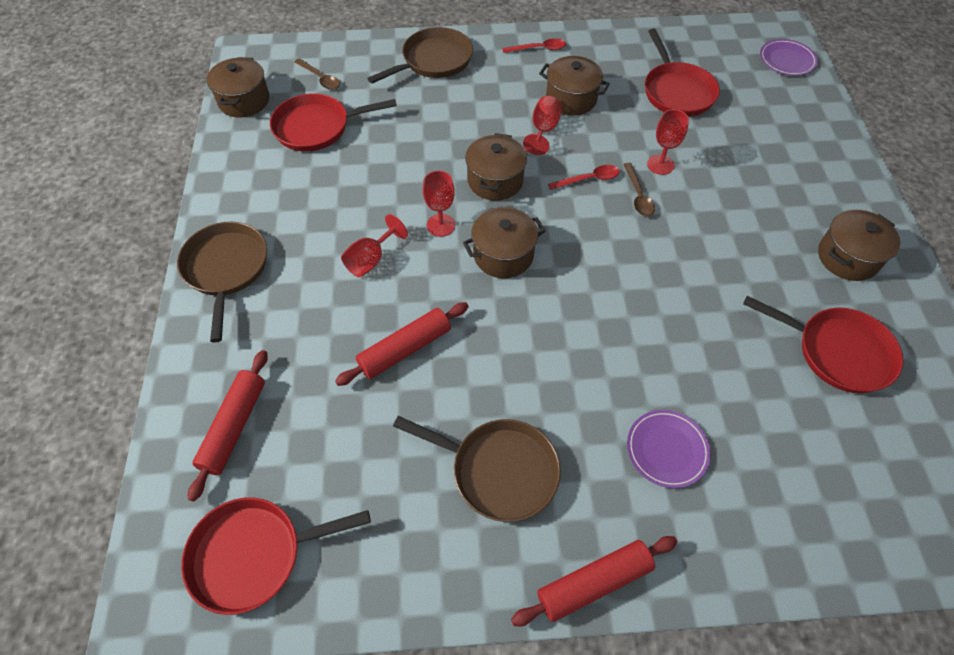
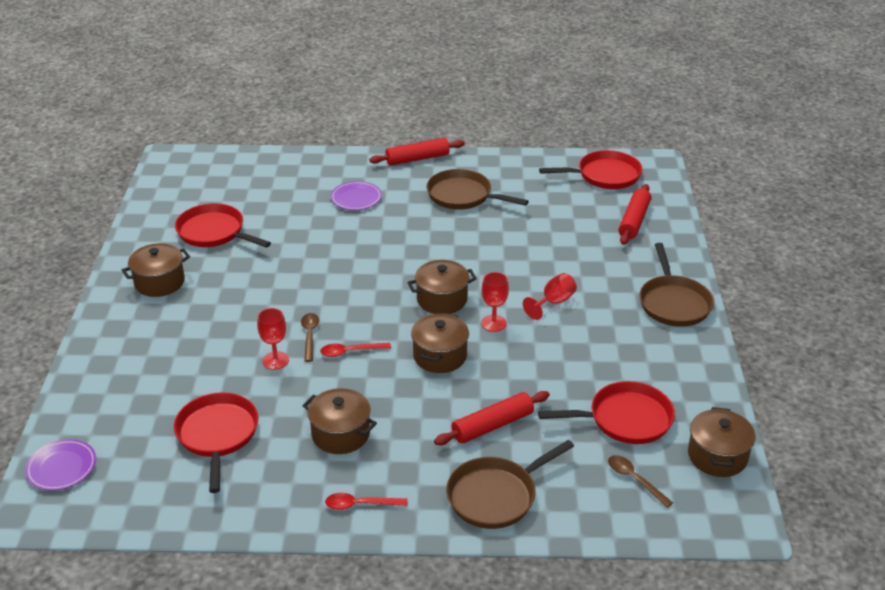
camera: 175 degrees left, 20 degrees down
red rolling pin [335,302,469,386] -> red rolling pin moved to [434,391,550,445]
red goblet [523,96,562,155] -> none

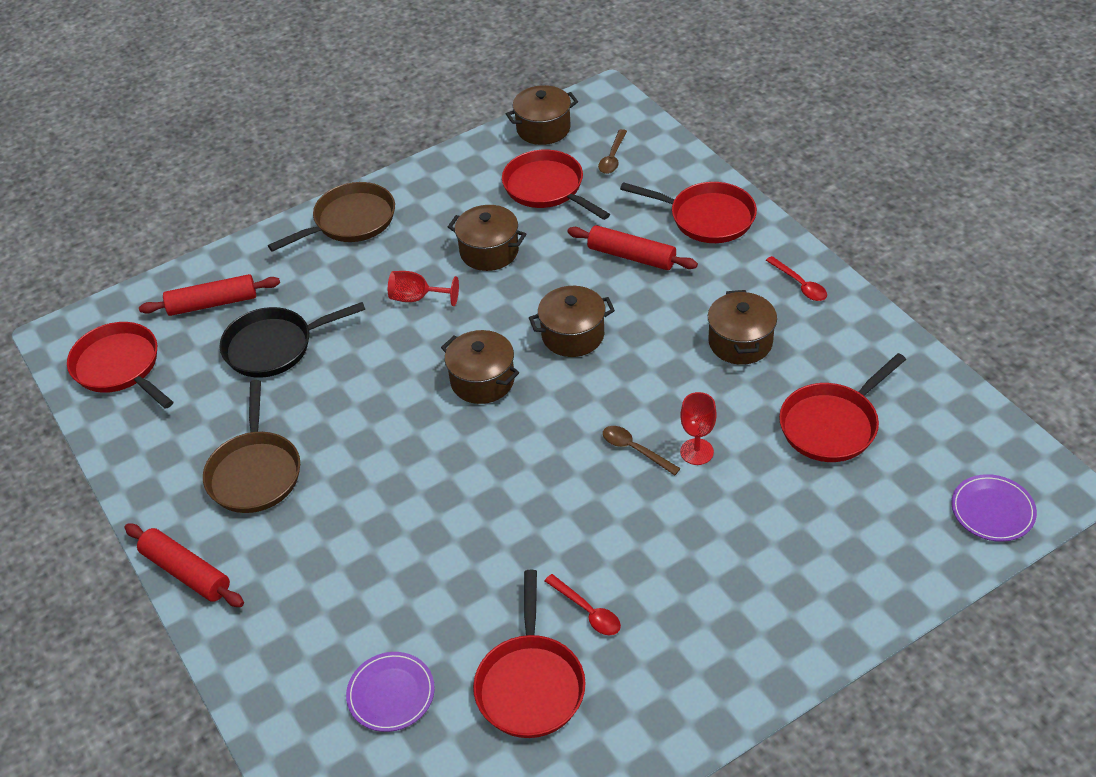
camera: 120 degrees left, 10 degrees up
brown pot [122,243,190,297] -> brown pot moved to [448,205,526,271]
brown spoon [301,313,319,362] -> brown spoon turned 75 degrees clockwise [603,426,681,475]
red spoon [320,343,391,357] -> red spoon moved to [545,574,621,635]
purple plate [330,181,382,210] -> purple plate moved to [346,652,435,732]
brown pan [446,440,574,529] -> red pan [620,182,757,243]
red goblet [481,272,509,332] -> none
none -> black pan [220,302,365,378]

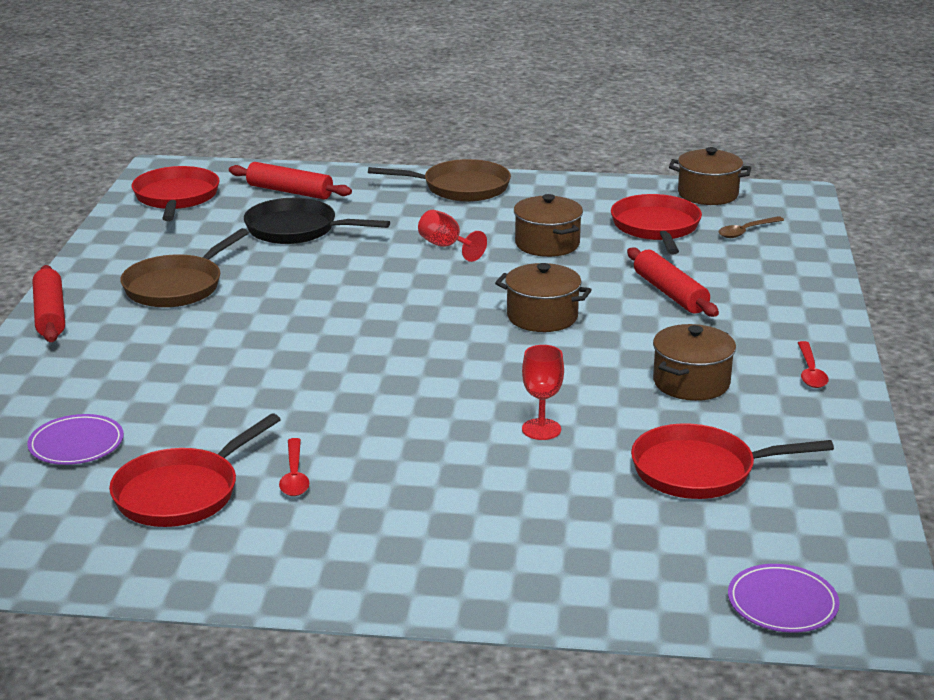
camera: 35 degrees right, 20 degrees down
brown pot [441,330,519,404] -> none
brown spoon [603,426,681,475] -> none
red pan [620,182,757,243] -> none

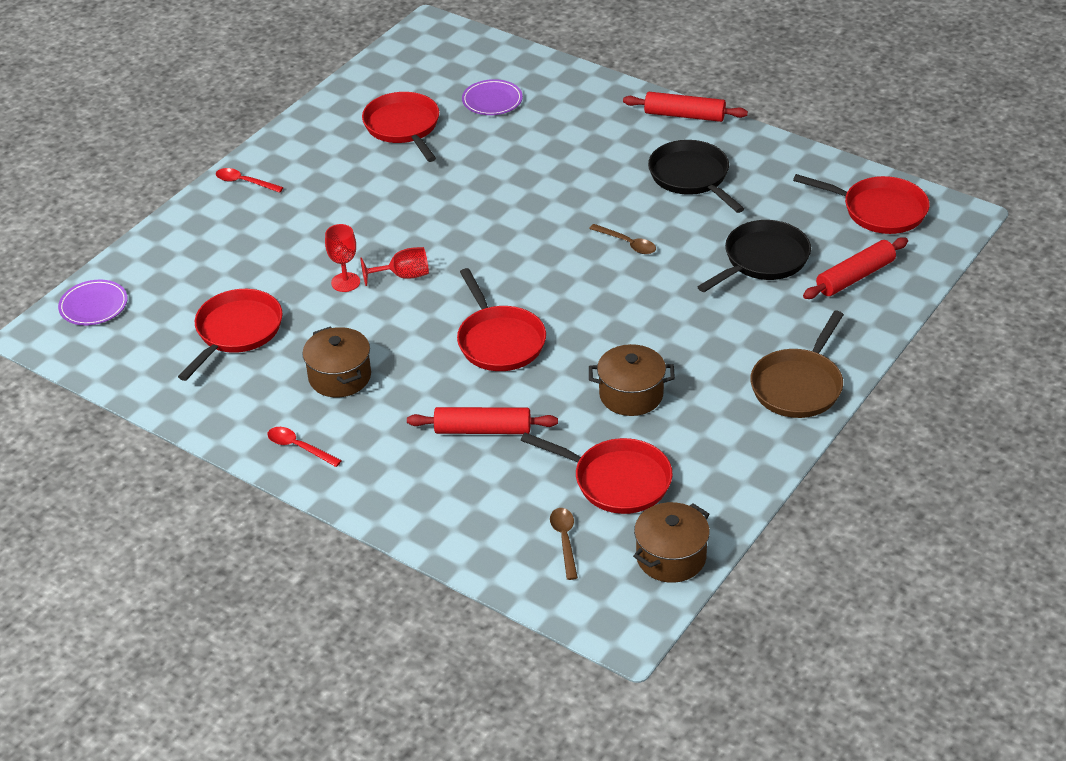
camera: 120 degrees right, 15 degrees up
brown pan [120,228,249,308] -> black pan [648,140,745,213]
red spoon [279,438,309,496] -> red spoon moved to [216,168,284,193]
red goblet [418,210,487,262] -> red goblet moved to [360,247,429,286]
brown pot [495,263,592,332] -> red pan [457,268,546,371]
none -> brown spoon [589,224,656,254]

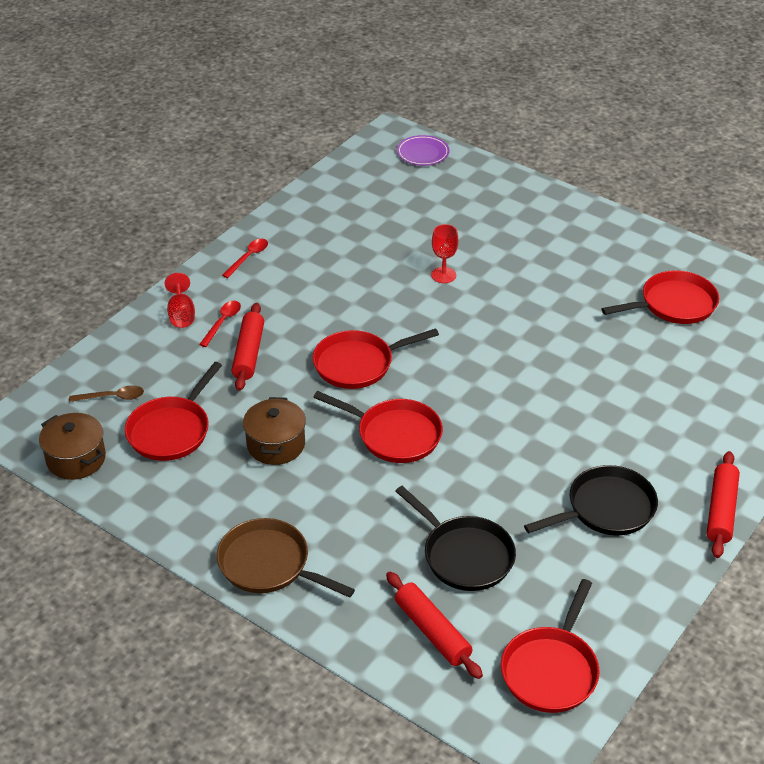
camera: 90 degrees right, 0 degrees up
red pan [178,289,283,381] -> red pan moved to [313,391,443,463]
red spoon [216,168,284,193] -> red spoon moved to [199,301,241,347]
brown pot [302,327,371,397] -> none
red goblet [360,247,429,286] -> red goblet moved to [165,273,195,328]
purple plate [462,79,523,115] -> none
brown spoon [589,224,656,254] -> none

